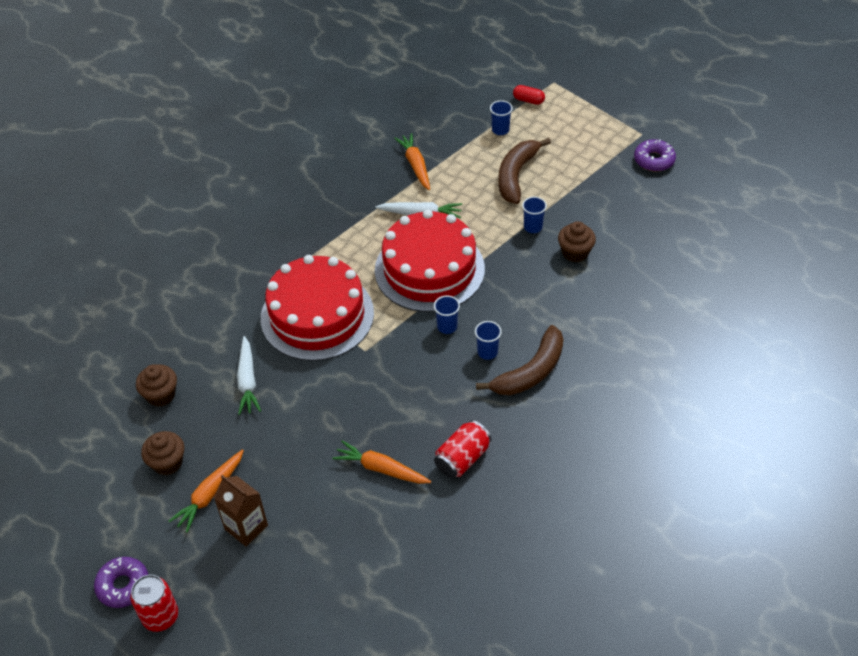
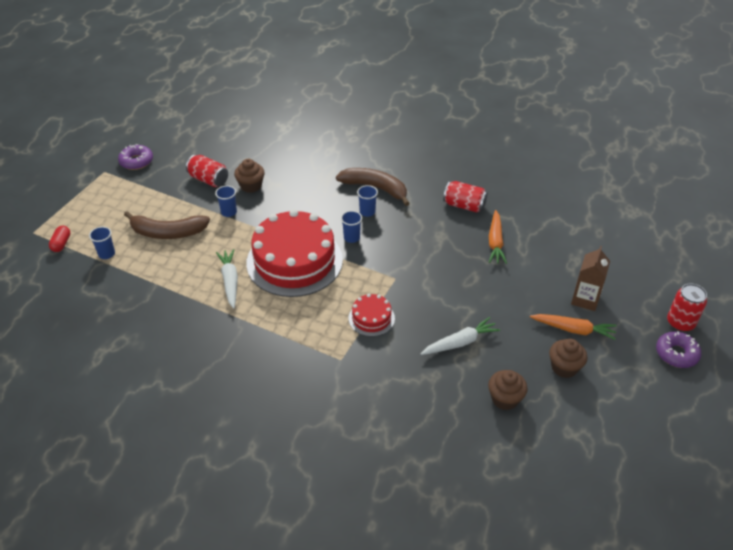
camera: 110 degrees left, 5 degrees down
red cake [261,255,374,361] -> red cake [349,294,395,337], size x0.45
orange carrot [394,133,430,190] -> none
none -> red can [186,155,228,187]

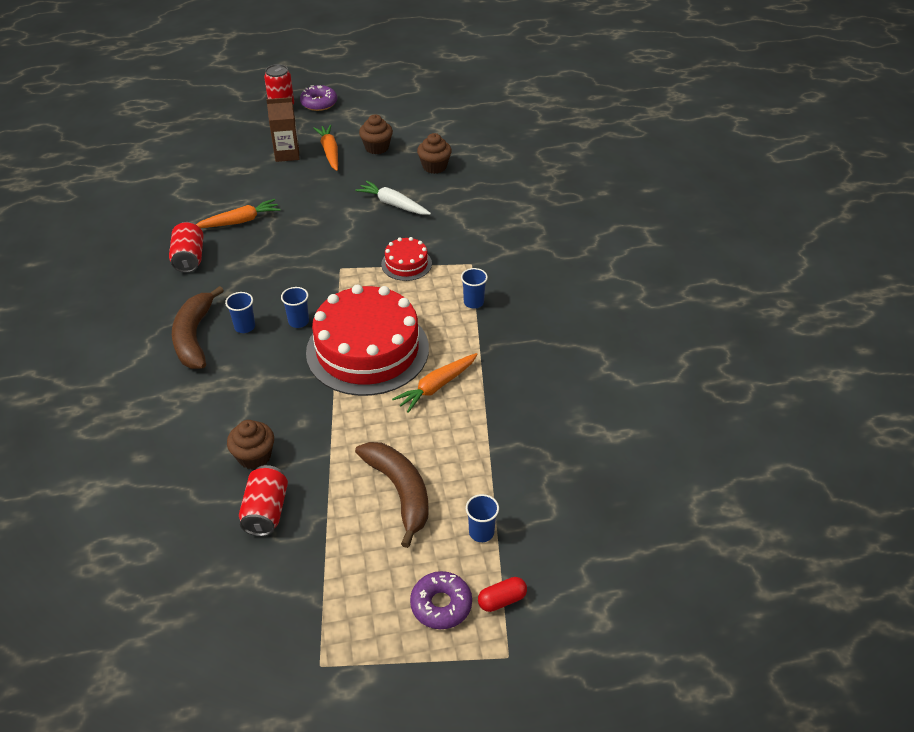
camera: 120 degrees left, 0 degrees up
purple donut [118,144,153,170] -> purple donut moved to [410,571,472,629]
blue cup [215,186,237,217] -> blue cup moved to [461,268,488,309]
white carrot [216,249,238,309] -> orange carrot [392,353,478,413]

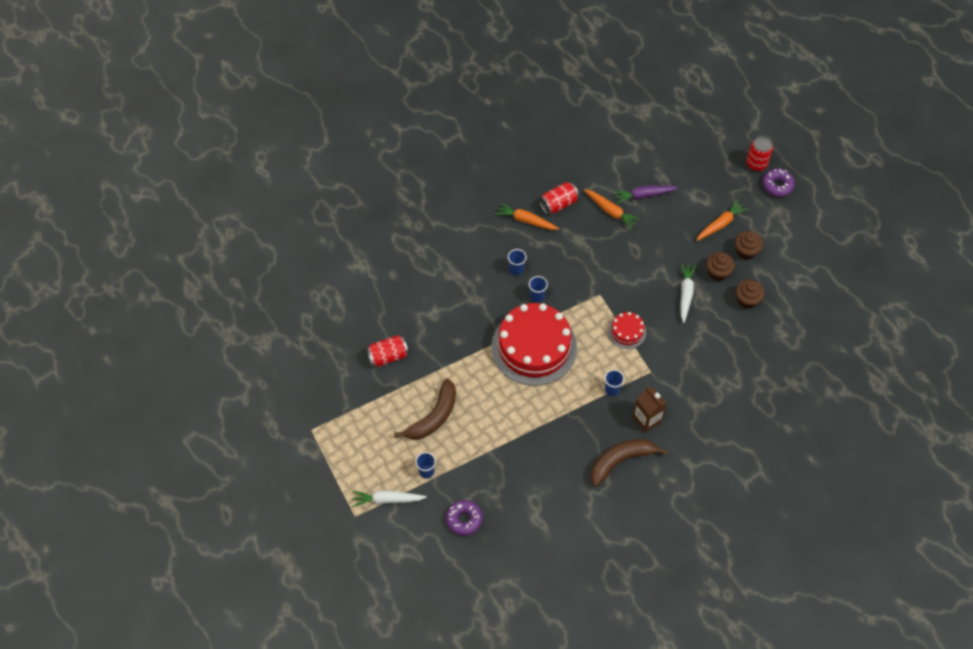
camera: 65 degrees right, 15 degrees up
brown banana [172,286,224,369] -> brown banana moved to [591,439,668,487]
brown cupcake [227,420,274,470] -> brown cupcake moved to [706,252,735,281]
brown carton [266,97,299,162] -> brown carton moved to [633,387,667,432]
orange carrot [392,353,478,413] -> orange carrot moved to [495,202,559,230]
purple donut [410,571,472,629] -> purple donut moved to [446,500,483,536]
red capsule [478,577,527,612] -> white carrot [352,490,427,507]
none -> purple carrot [613,186,678,204]

